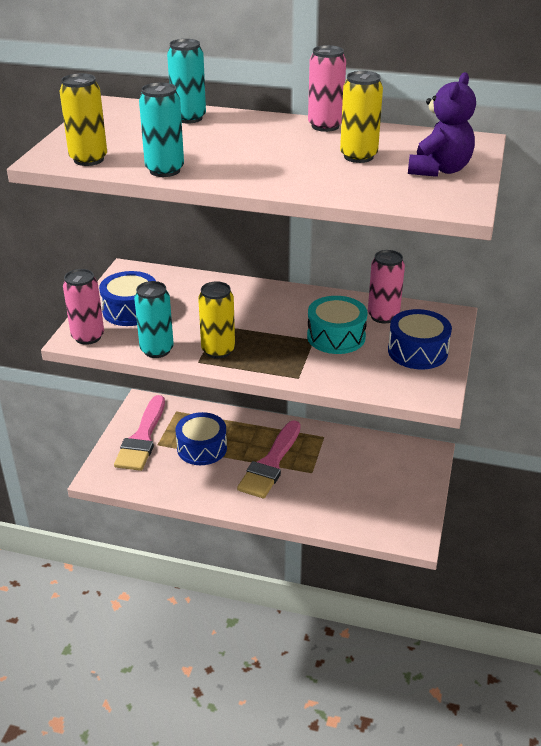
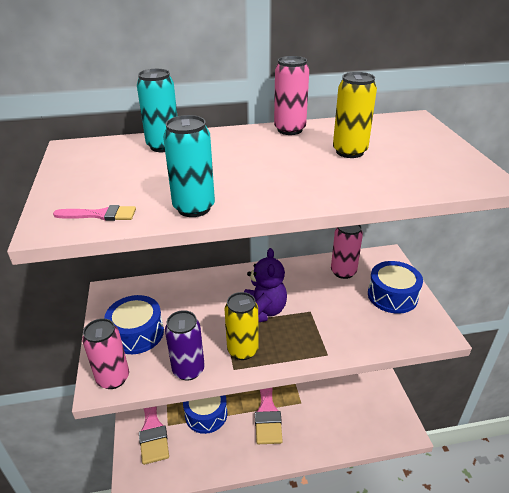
camera: 25 degrees left, 0 degrees up
yellow can [59,73,107,166] -> pink brush [53,205,136,221]
turquoise can [134,281,174,358] -> purple can [165,310,205,381]
turquoise drum [307,296,368,354] -> none
purple teddy bear [408,72,476,177] -> purple teddy bear moved to [244,248,287,323]

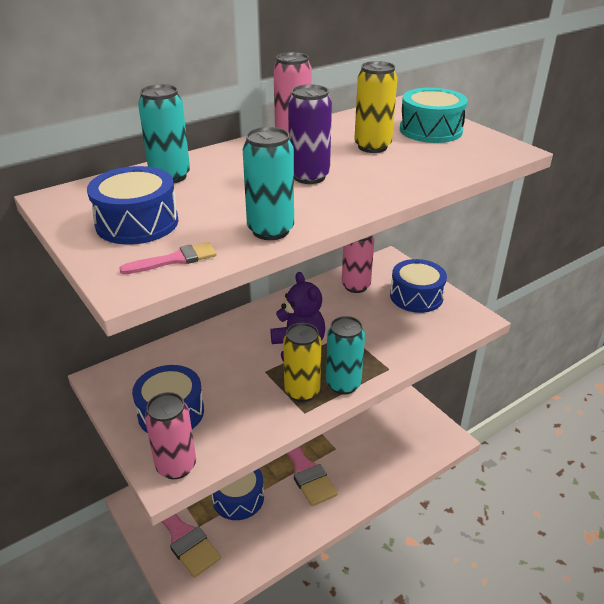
camera: 25 degrees left, 0 degrees up
purple can [165,310,205,381] -> purple can moved to [288,84,332,184]
none -> blue drum [87,166,179,245]
none -> turquoise can [326,316,365,395]
none -> turquoise drum [400,88,468,143]

